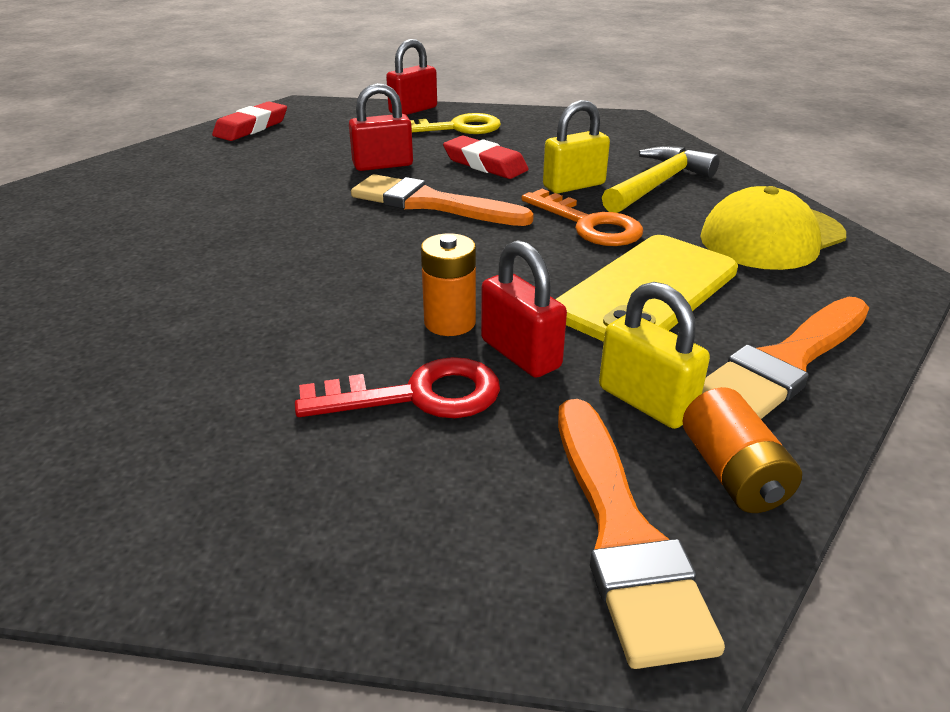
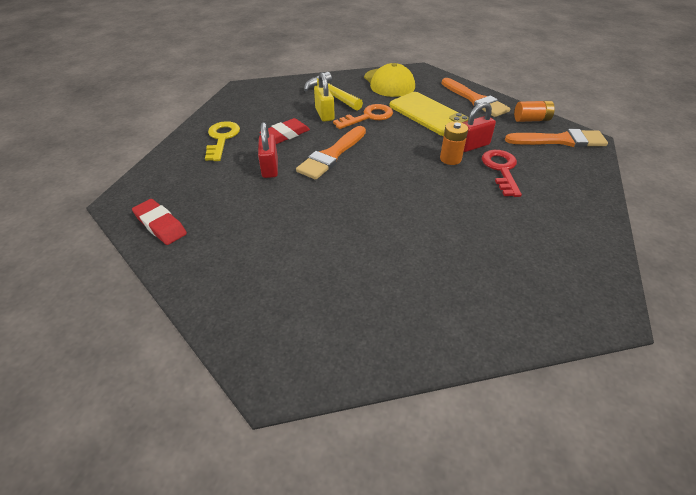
camera: 80 degrees left, 10 degrees up
red padlock [386,39,437,115] -> none
yellow padlock [599,282,710,429] -> none

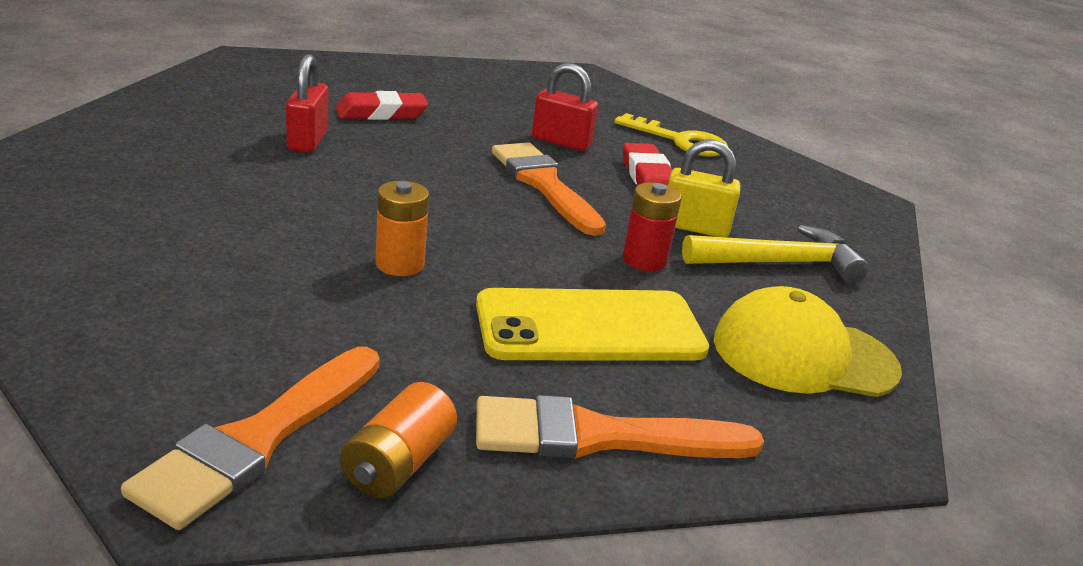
camera: 115 degrees right, 15 degrees down
red eraser [132,199,187,245] -> red eraser moved to [336,91,428,120]
orange key [333,104,393,129] -> red battery [623,182,682,271]
red padlock [462,102,496,152] -> red padlock moved to [286,54,328,152]
red key [482,150,522,197] -> none

